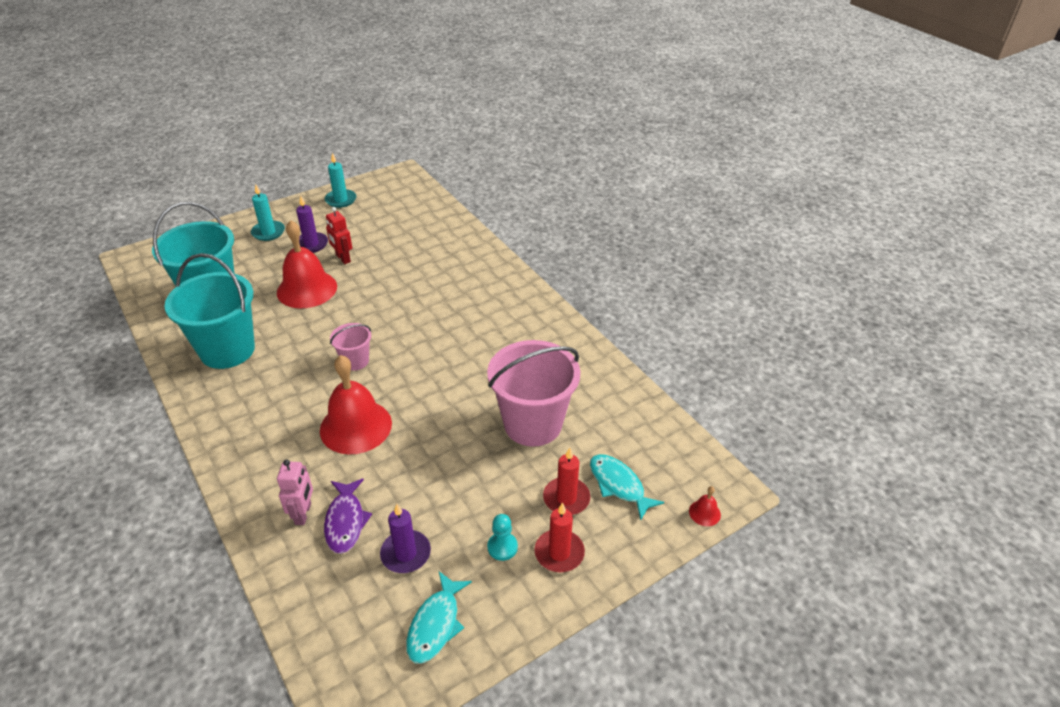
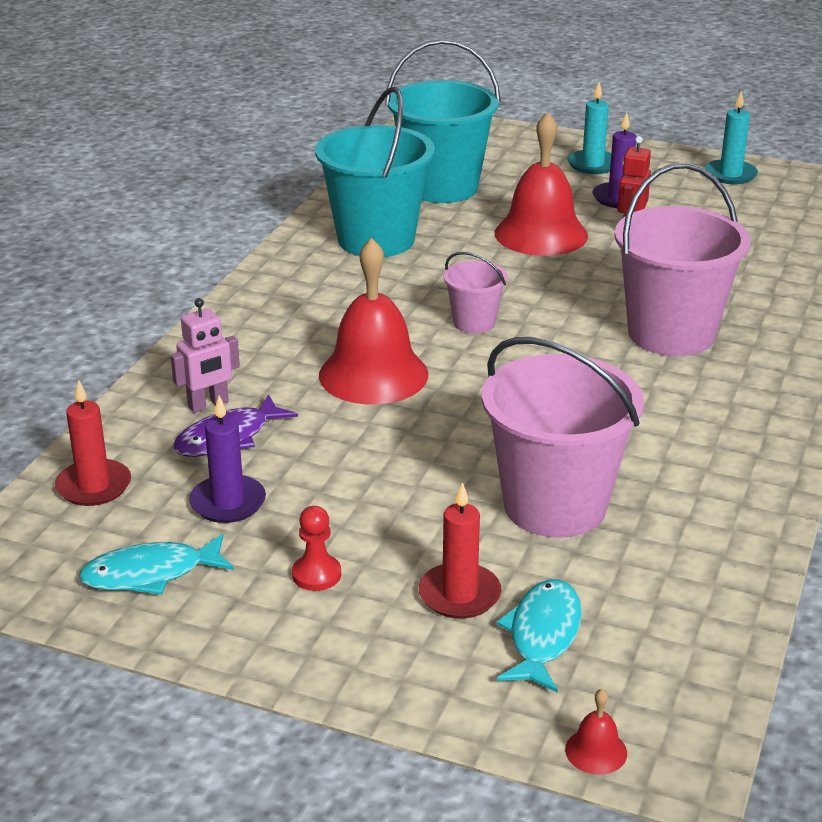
camera: 55 degrees right, 10 degrees down
turquoise pawn [487,514,518,561] -> red pawn [292,506,341,591]
red candle [534,502,585,572] -> red candle moved to [55,379,131,506]
none -> pink bucket [614,163,751,356]

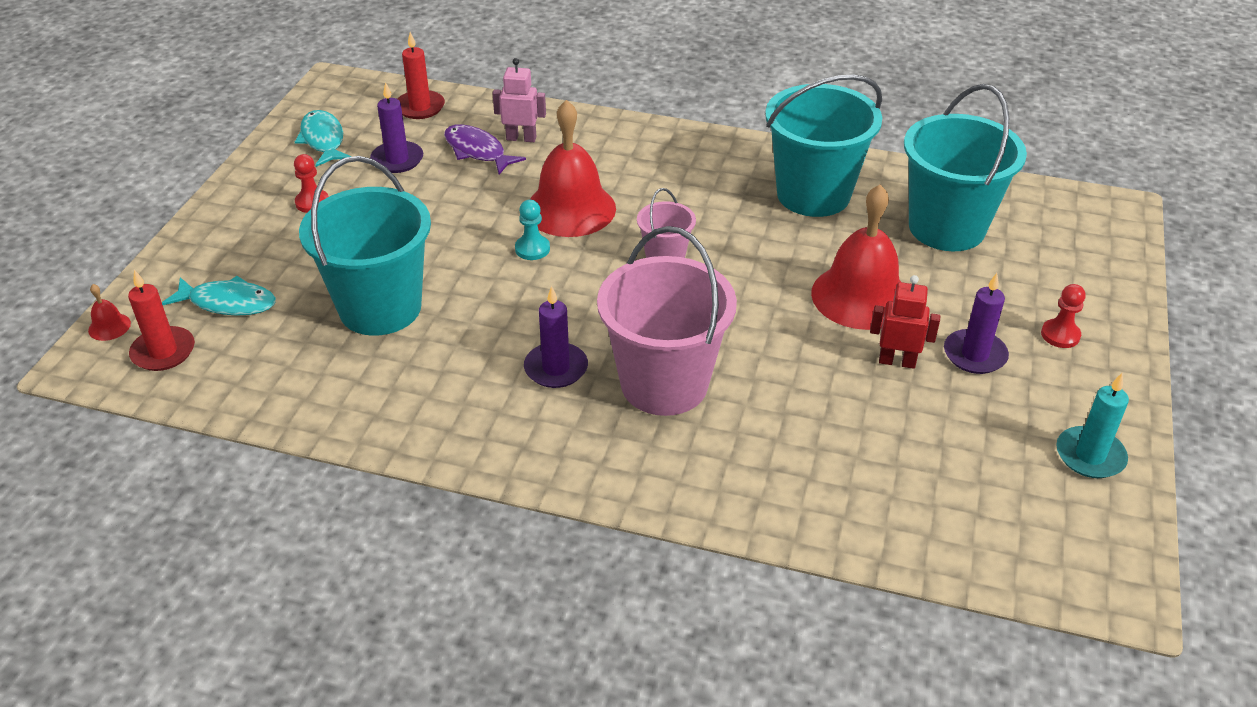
camera: 85 degrees right, 10 degrees up
pink robot [171,298,240,413] -> pink robot turned 135 degrees clockwise [492,58,546,142]
red candle [419,482,502,619] -> red candle moved to [128,270,195,371]
pink bucket [482,337,644,538] -> turquoise bucket [299,156,431,336]
turquoise candle [567,82,611,174] -> red pawn [1041,284,1086,348]
none -> turquoise pawn [515,200,550,260]
none -> purple candle [524,286,588,388]

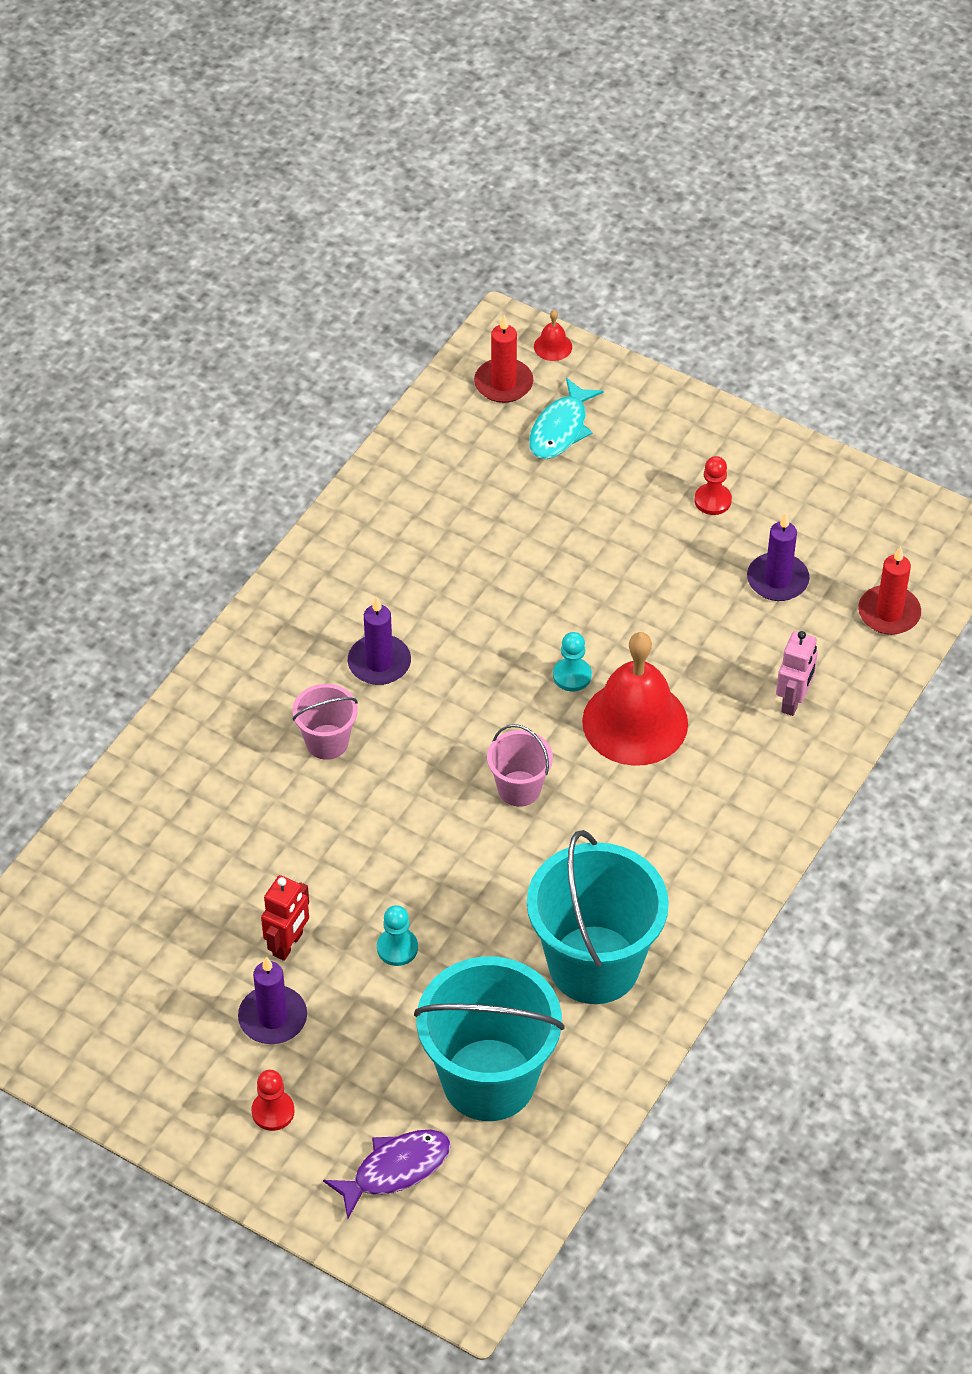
camera: 105 degrees right, 10 degrees up
turquoise fish [295,110,351,167] -> none
turquoise bucket [299,156,431,336] -> none
purple fish [444,124,526,174] -> purple fish moved to [323,1130,451,1219]
pink bucket [597,226,737,416] -> pink bucket [292,684,358,760], size x0.49
red bell [811,184,901,330] -> turquoise pawn [377,905,418,966]
turquoise candle [1056,373,1129,478] -> none

